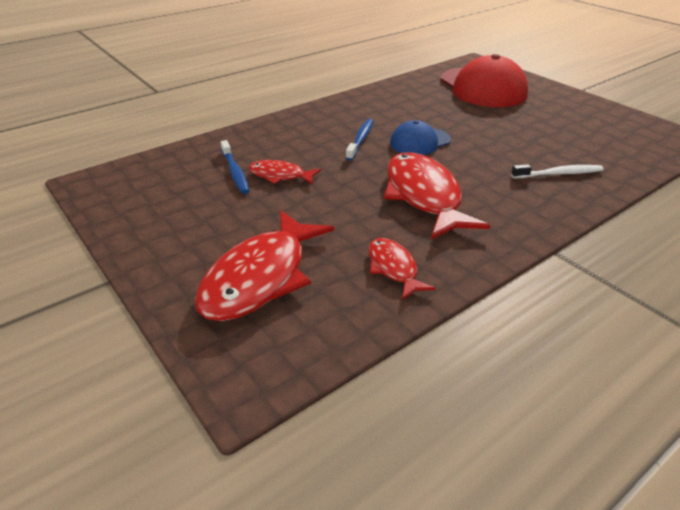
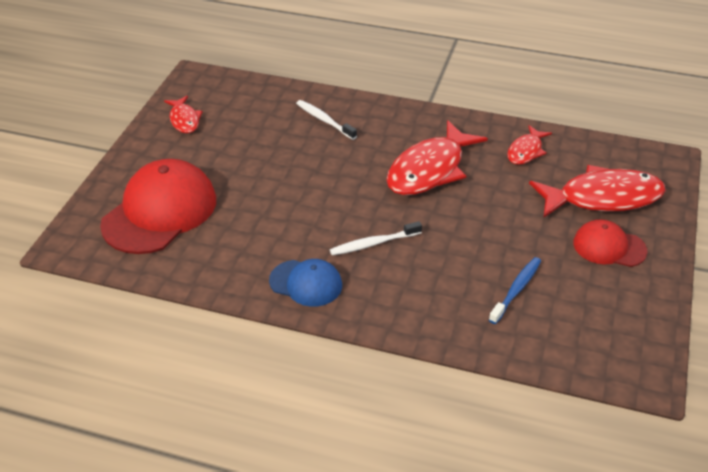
camera: 125 degrees left, 5 degrees up
red fish [248,160,321,185] -> red fish moved to [164,96,203,133]
blue toothbrush [346,119,373,161] -> white toothbrush [330,221,422,256]
blue cap [390,120,451,155] -> blue cap moved to [269,259,342,307]
none -> red cap [573,219,648,267]

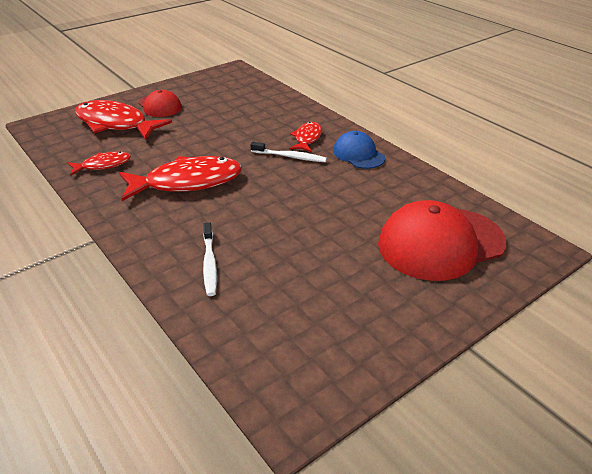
camera: 145 degrees left, 5 degrees down
red fish [164,96,203,133] -> red fish moved to [289,122,322,152]
blue toothbrush [489,257,541,324] -> none

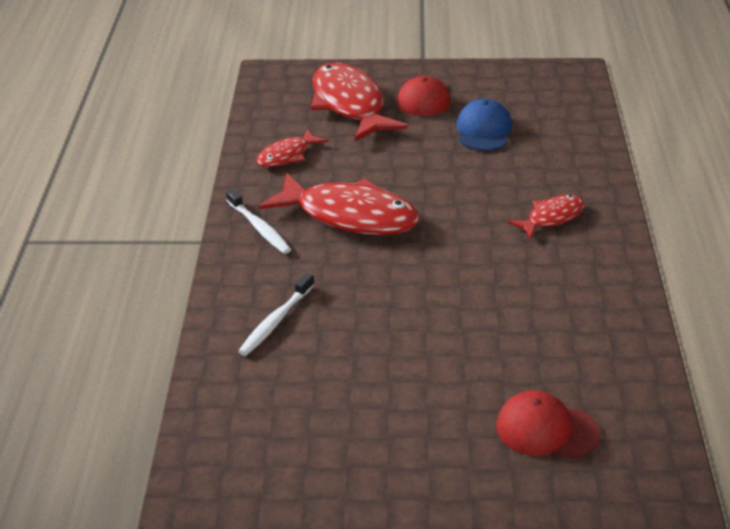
camera: 40 degrees right, 0 degrees up
red fish [68,152,131,176] -> red fish turned 120 degrees clockwise [256,129,328,167]
white toothbrush [250,142,327,162] -> white toothbrush moved to [226,189,291,254]
blue cap [333,131,385,169] -> blue cap moved to [456,99,512,151]
red cap [378,200,506,281] -> red cap [496,390,600,459], size x0.55

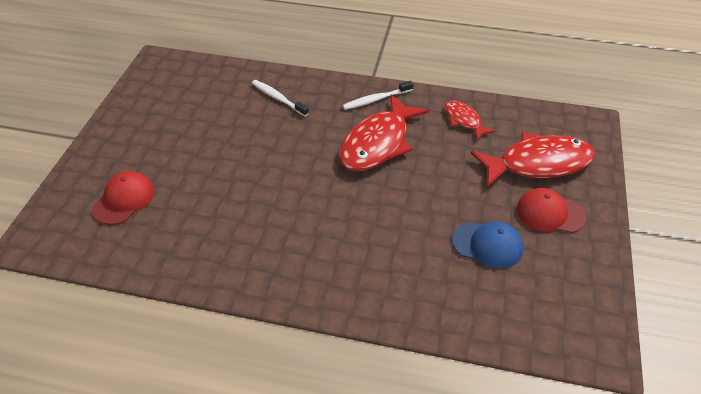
camera: 100 degrees right, 10 degrees up
red fish [508,195,585,239] -> none

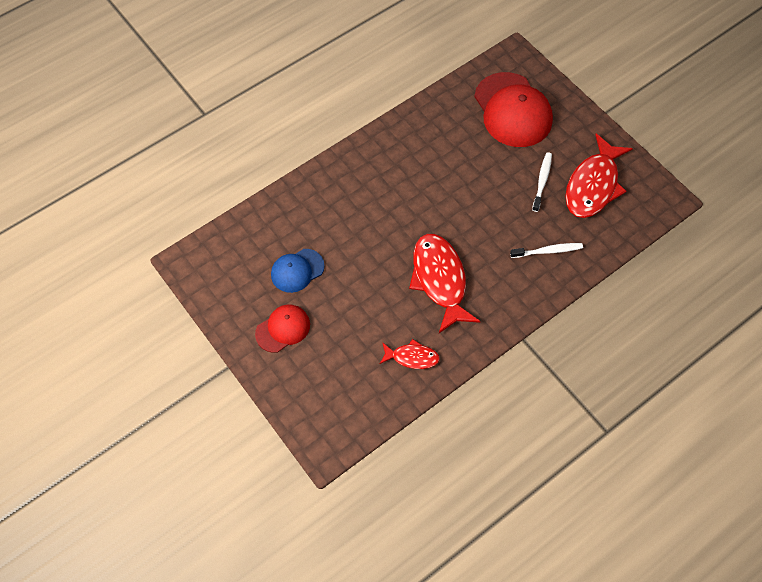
camera: 130 degrees right, 15 degrees up
red cap [92,171,155,225] -> red cap [474,72,553,147], size x1.82
white toothbrush [342,81,413,110] -> white toothbrush moved to [532,152,552,212]
red fish [471,132,595,187] -> red fish moved to [565,134,633,218]

